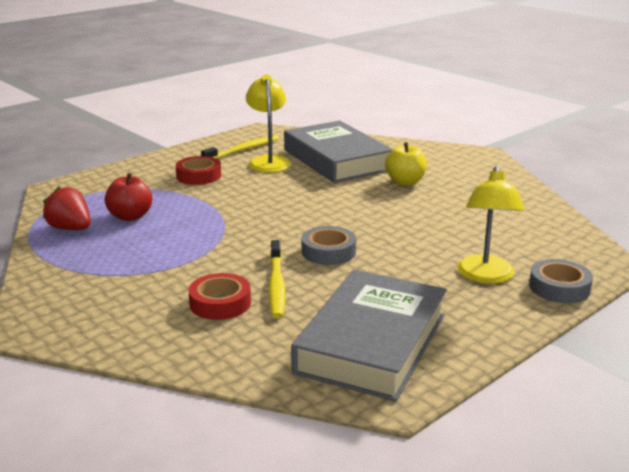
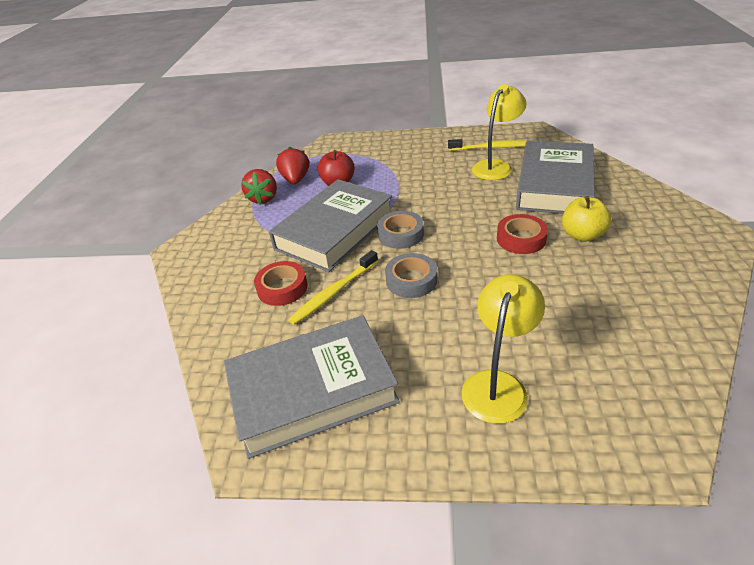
camera: 50 degrees right, 15 degrees up
red tape [176,156,221,185] -> red tape moved to [497,214,548,254]
yellow lamp [457,166,525,284] -> yellow lamp turned 150 degrees clockwise [461,274,545,424]
grey tape [529,259,593,303] -> grey tape moved to [377,211,424,249]
none -> red strawberry [241,169,277,205]
none -> grey book [269,179,392,272]

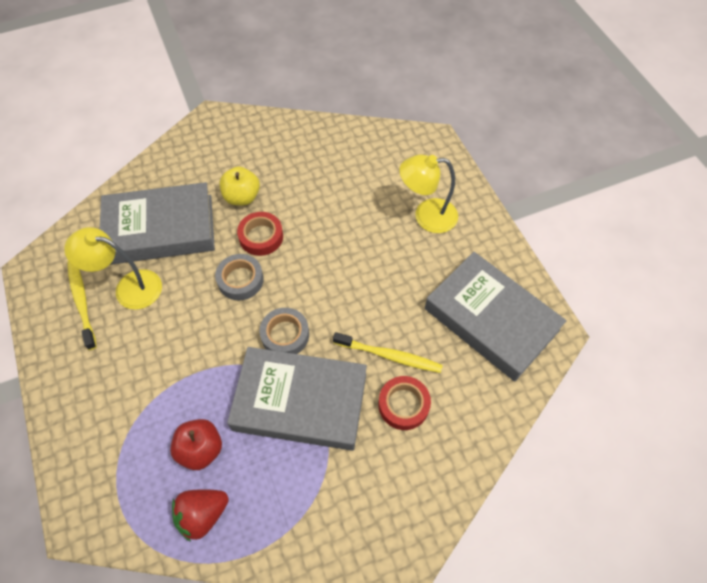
camera: 120 degrees left, 20 degrees up
red strawberry [241,169,277,205] -> none
grey tape [385,253,437,298] -> grey tape moved to [215,254,264,300]

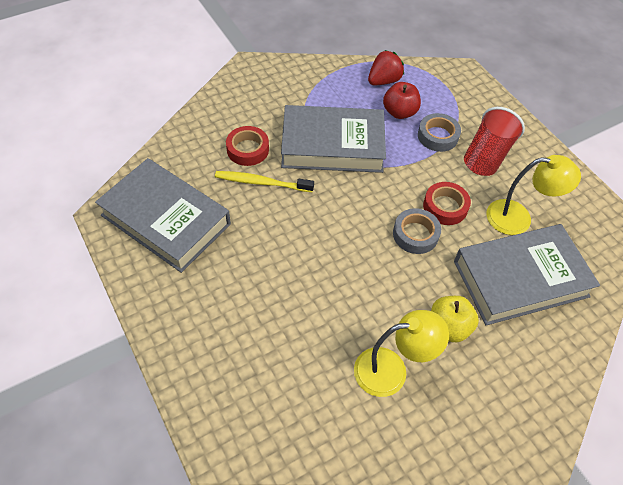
camera: 170 degrees right, 5 degrees down
yellow toothbrush [67,261,97,350] -> none
red tape [237,212,283,256] -> red tape moved to [423,182,471,225]
grey tape [259,308,309,354] -> grey tape moved to [418,113,461,152]
yellow lamp [399,155,458,233] -> yellow lamp moved to [354,310,449,397]
none -> red cup [464,107,525,176]

